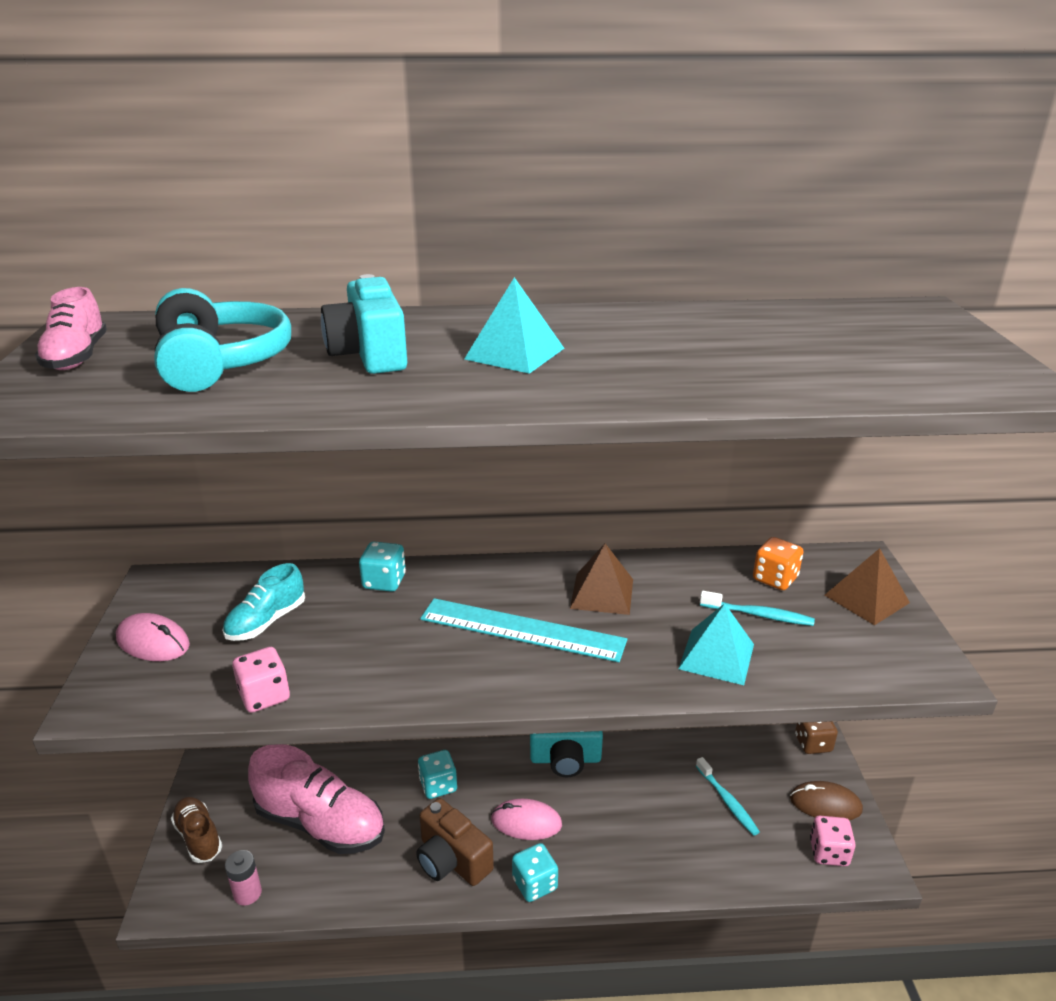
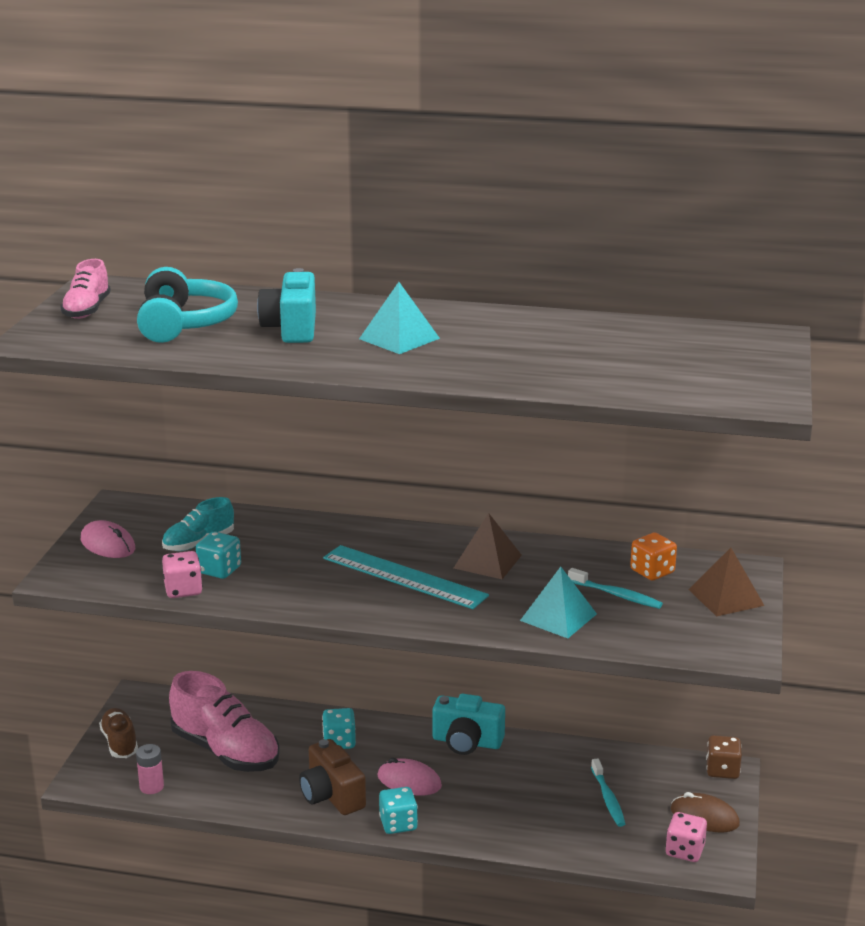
camera: 15 degrees right, 5 degrees down
turquoise dice [359,541,406,592] -> turquoise dice moved to [196,532,241,579]

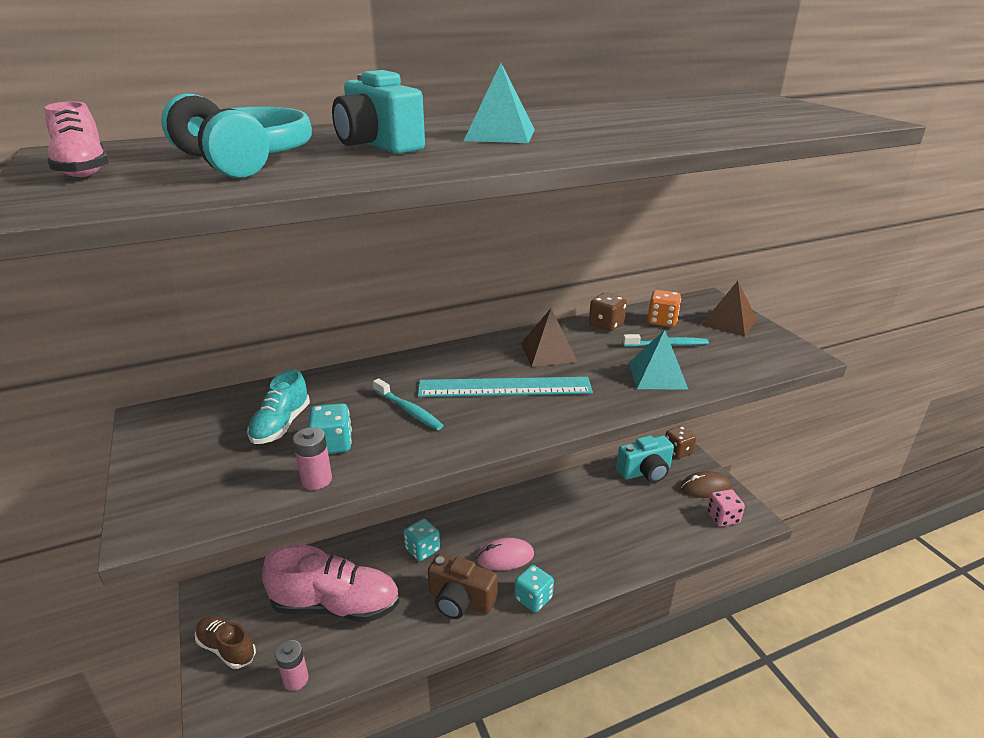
camera: 35 degrees left, 5 degrees up
pink mouse [81,520,135,558] -> none
pink dice [162,551,203,598] -> pink battery [293,427,332,490]
turquoise camera [432,694,505,755] -> turquoise camera moved to [616,436,674,483]
turquoise toothbrush [591,758,625,827] -> turquoise toothbrush moved to [373,378,444,430]
none -> brown dice [589,293,627,331]

